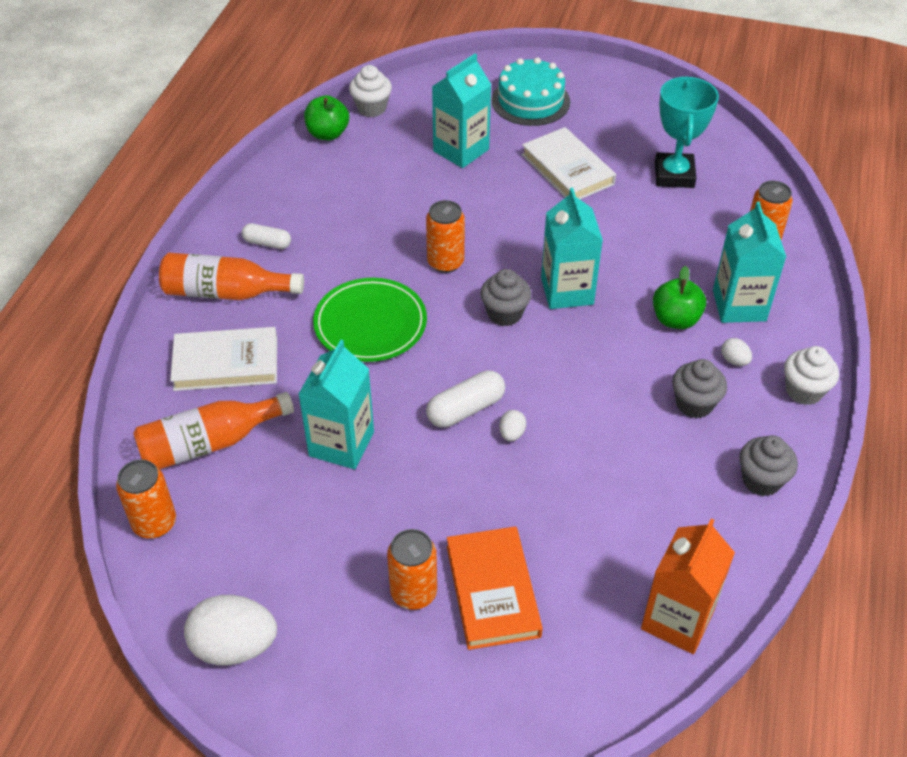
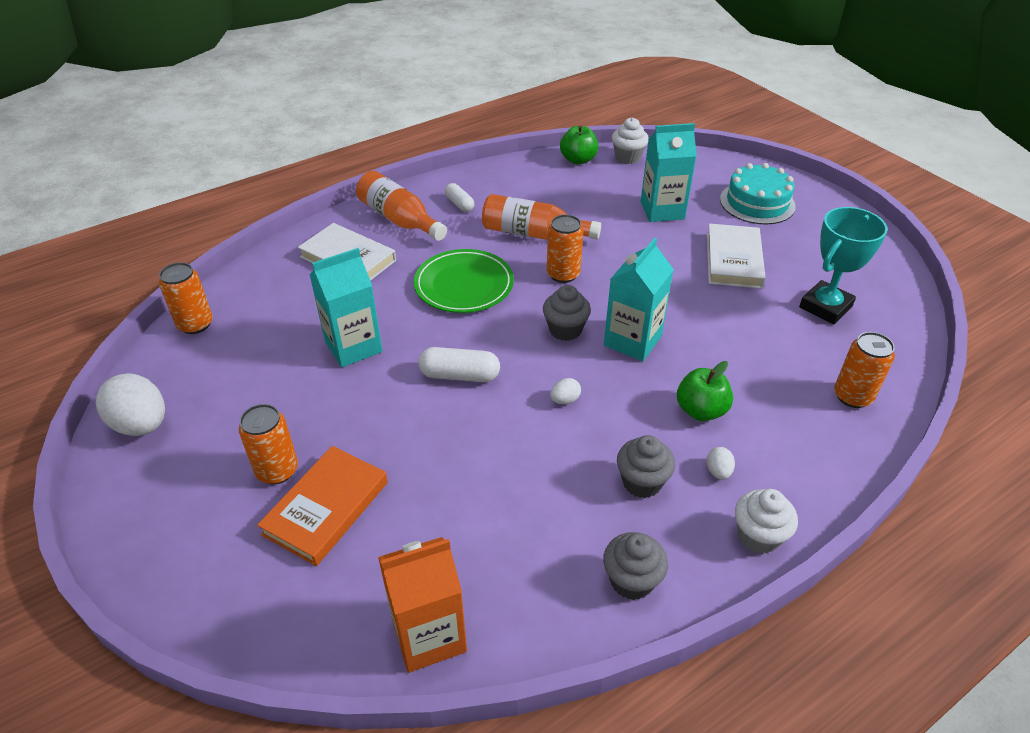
camera: 40 degrees right, 5 degrees down
orange bottle [133,392,294,469] -> orange bottle moved to [482,194,601,240]
white egg [499,410,526,441] -> white egg moved to [550,378,581,404]
turquoise carton [713,202,786,323] -> none

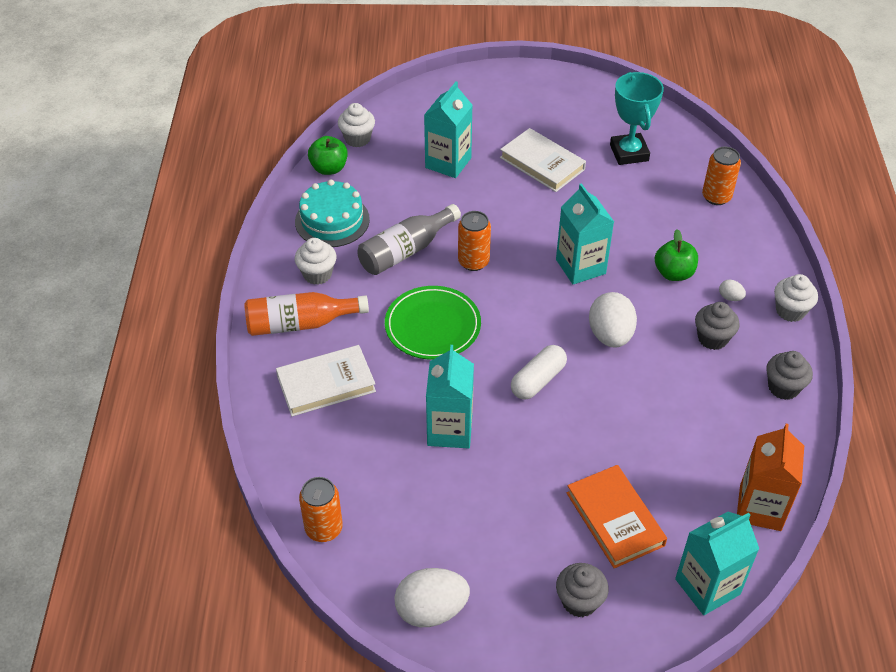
camera: 55 degrees left, 5 degrees up
orange can [239,404,298,484] -> none
white capsule [444,183,474,212] -> white cupcake [295,238,336,285]
orange bottle [482,194,601,240] -> grey bottle [357,204,461,275]
grey cupcake [543,285,591,341] -> grey cupcake moved to [556,563,609,617]
white egg [550,378,581,404] -> white egg [589,292,637,348], size x2.22
turquoise cake [720,163,796,224] -> turquoise cake moved to [295,179,370,247]
none -> turquoise carton [675,512,759,615]

